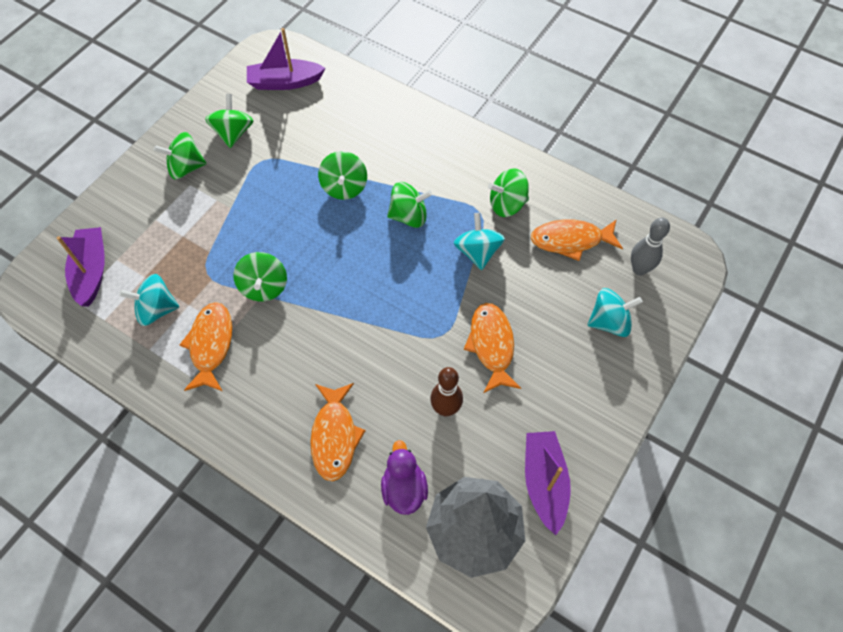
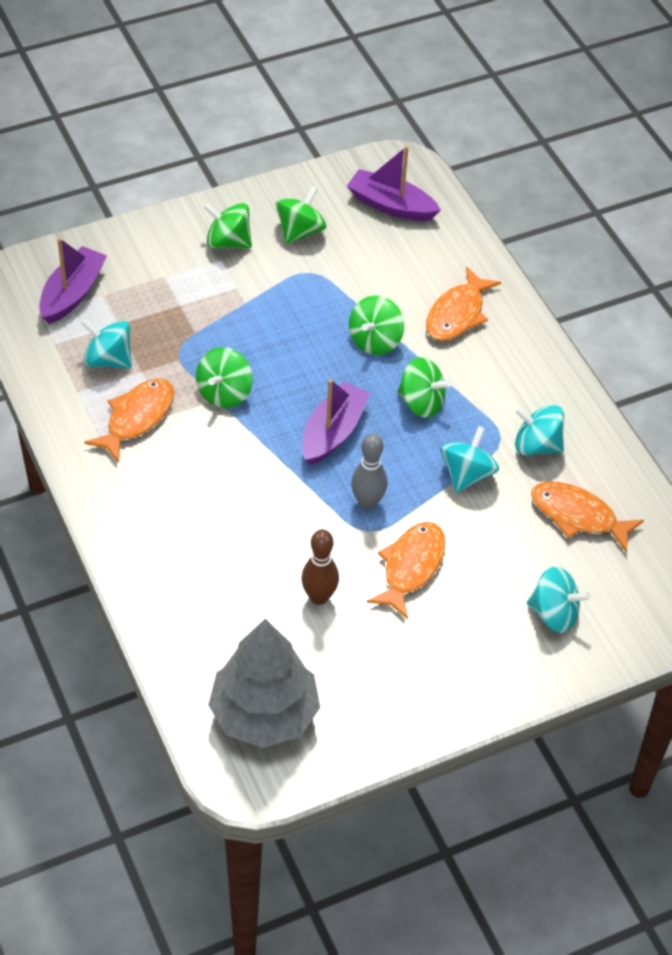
camera: 30 degrees right, 10 degrees down
orange fish [310,383,366,481] -> orange fish moved to [426,267,501,341]
purple duck [381,440,428,515] -> none
green spinning top [488,168,529,217] -> turquoise spinning top [514,405,564,455]
purple boat [525,431,571,535] -> purple boat moved to [302,379,370,465]
grey bowling pin [631,217,670,275] -> grey bowling pin moved to [351,434,387,510]

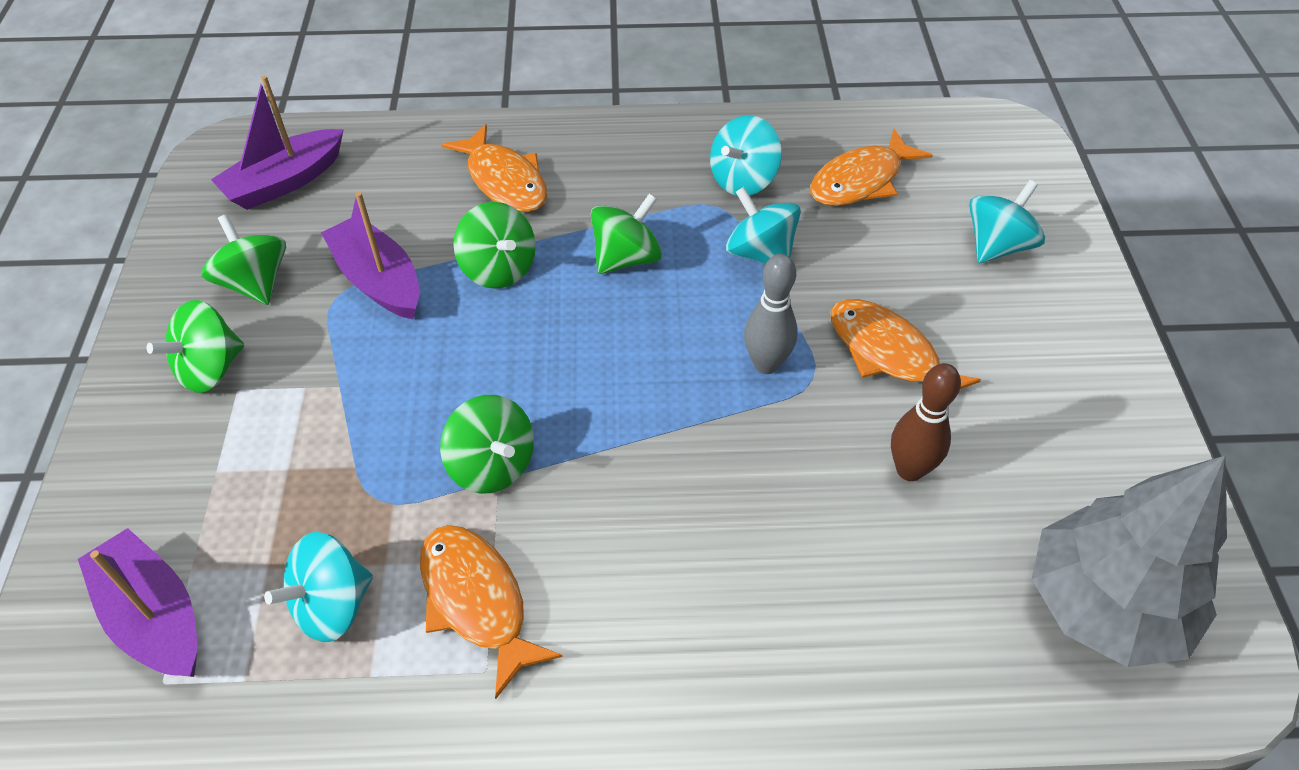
camera: 65 degrees left, 0 degrees up
purple boat [302,379,370,465] -> purple boat moved to [321,192,420,319]

